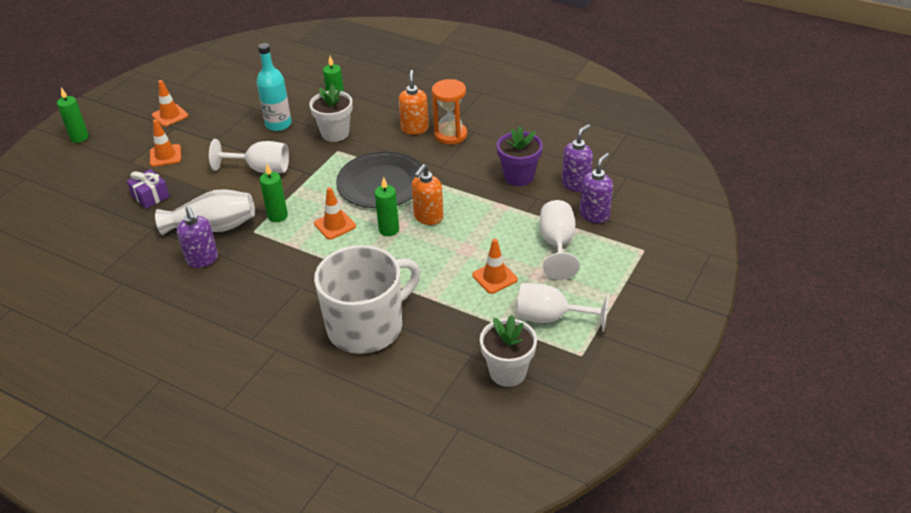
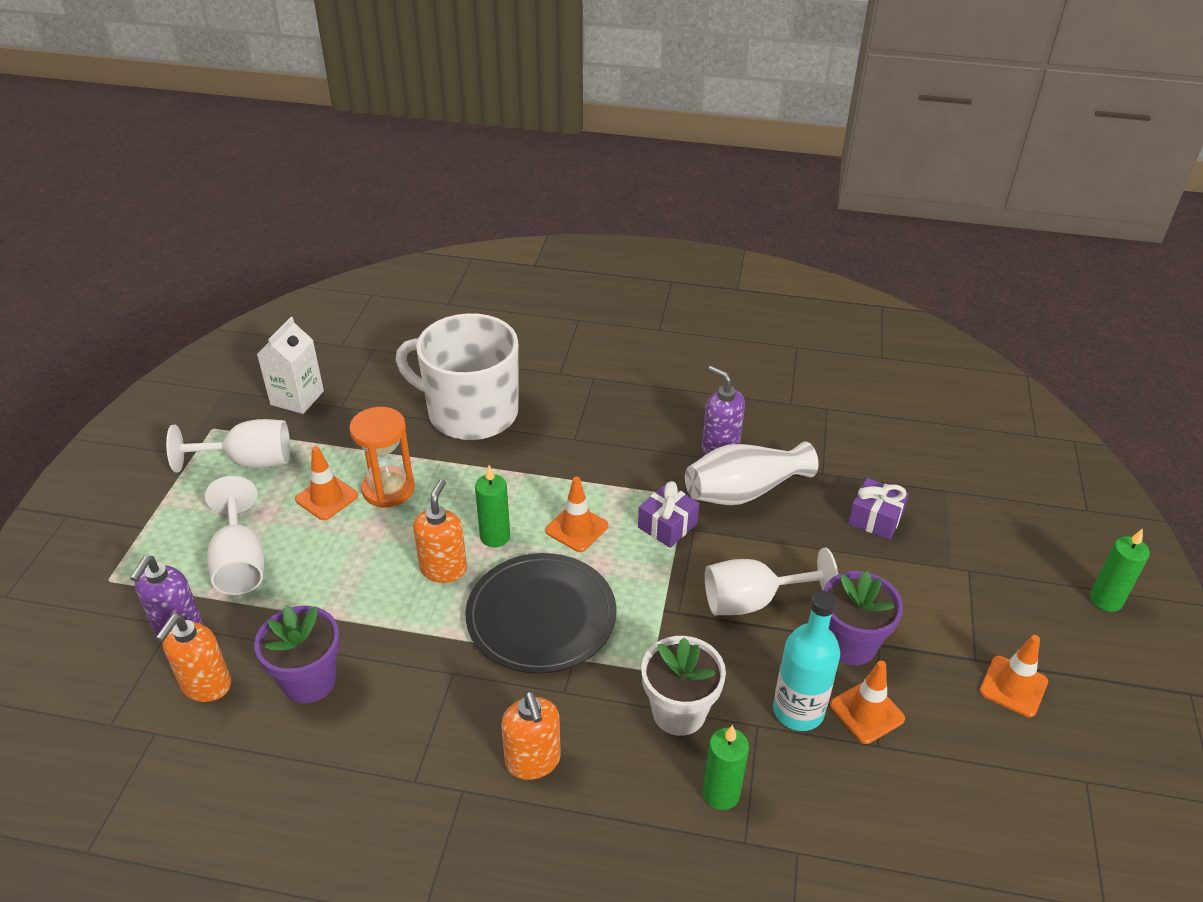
camera: 160 degrees right, 0 degrees up
orange traffic cone [150,119,181,167] -> orange traffic cone moved to [830,661,905,744]
green candle [260,164,288,222] -> purple gift [638,481,699,548]
white mug [314,245,420,354] -> white mug turned 75 degrees clockwise [396,313,519,440]
orange hourglass [432,79,467,144] -> orange hourglass moved to [349,407,415,508]
white flower pot [480,315,537,387] -> white carton [257,317,324,414]
purple soap dispenser [562,124,593,192] -> orange soap dispenser [156,614,231,702]
none -> purple flower pot [823,571,903,665]

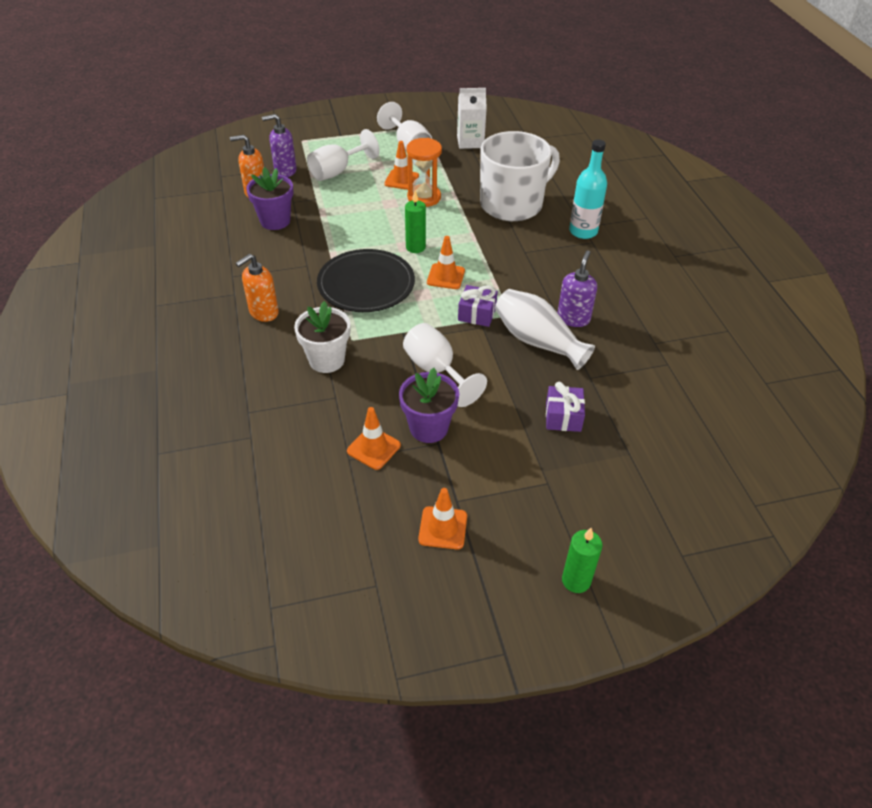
camera: 65 degrees right, 5 degrees up
white mug [396,313,519,440] -> white mug turned 60 degrees clockwise [480,131,560,221]
orange soap dispenser [413,479,467,583] -> none
green candle [703,725,749,810] -> none
turquoise bottle [773,591,840,731] -> turquoise bottle moved to [569,139,607,239]

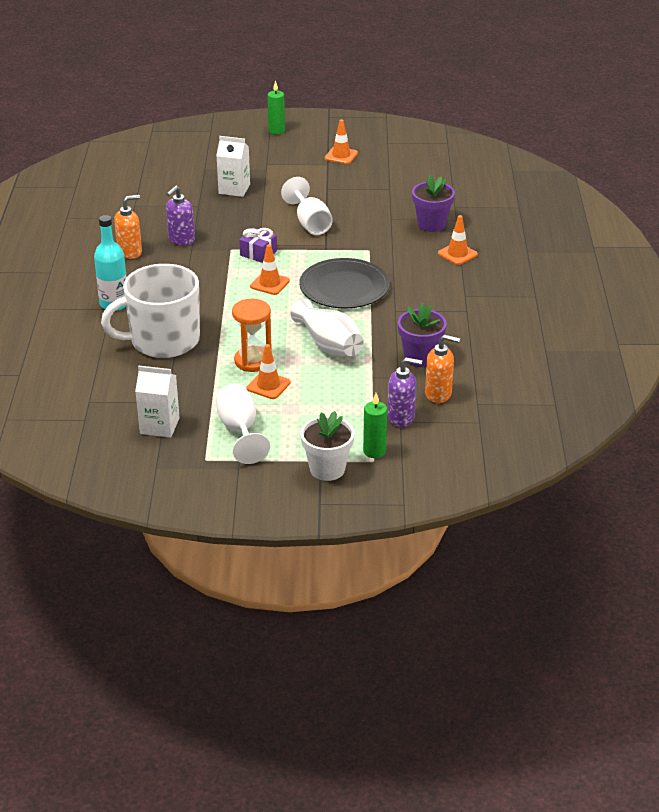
camera: 165 degrees left, 10 degrees down
orange soap dispenser [236,254,279,322] -> orange soap dispenser moved to [114,195,142,259]
white flower pot [294,301,350,373] -> white flower pot moved to [300,411,354,481]
white goblet [307,129,379,181] -> none
orange traffic cone [347,407,401,470] -> orange traffic cone moved to [438,215,478,265]
purple flower pot [399,368,459,443] -> purple flower pot moved to [412,175,455,232]
green candle [405,191,426,253] -> green candle moved to [363,393,387,458]
white vase [495,289,595,370] -> white vase moved to [291,298,364,356]
purple gift [546,382,585,432] -> white carton [216,136,250,197]

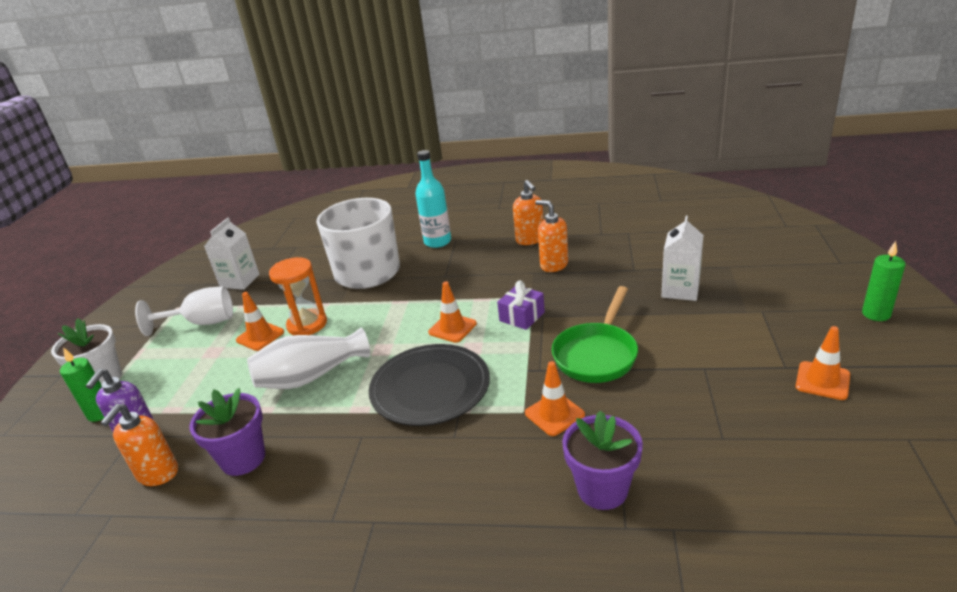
camera: 100 degrees right, 5 degrees down
purple soap dispenser [166,186,195,246] -> orange soap dispenser [535,200,568,272]
white goblet [281,177,333,235] -> green pan [552,286,638,383]
orange traffic cone [438,215,478,265] -> orange traffic cone moved to [525,361,585,436]

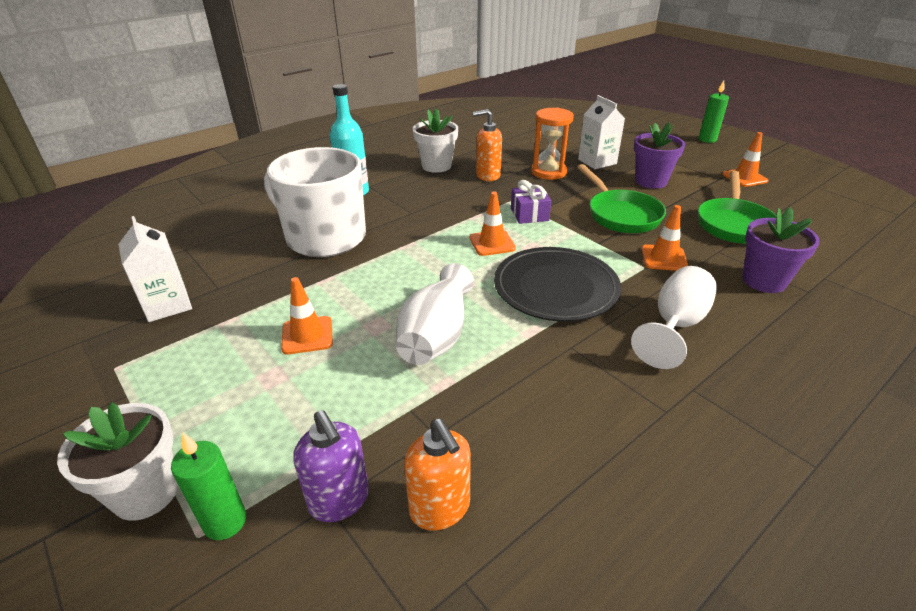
camera: 50 degrees left, 5 degrees up
white goblet [135,286,233,336] -> white goblet moved to [631,266,717,369]
purple flower pot [189,388,265,476] -> purple flower pot moved to [634,122,685,189]
orange hourglass [269,257,327,335] -> orange hourglass moved to [531,108,574,180]
orange soap dispenser [513,180,543,245] -> white flower pot [413,108,458,173]
none -> green pan [698,171,776,244]

